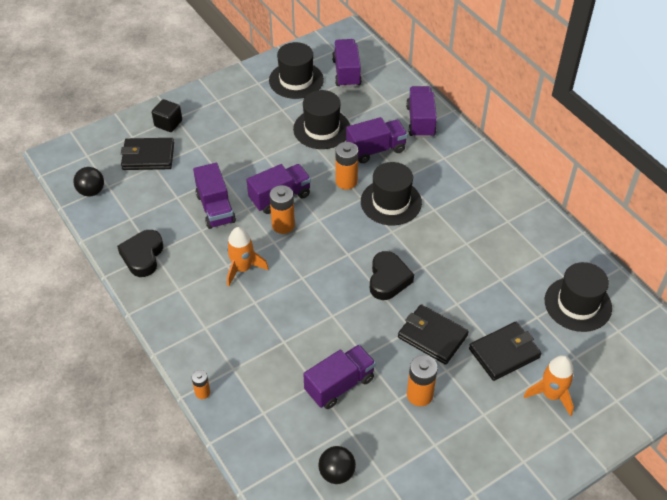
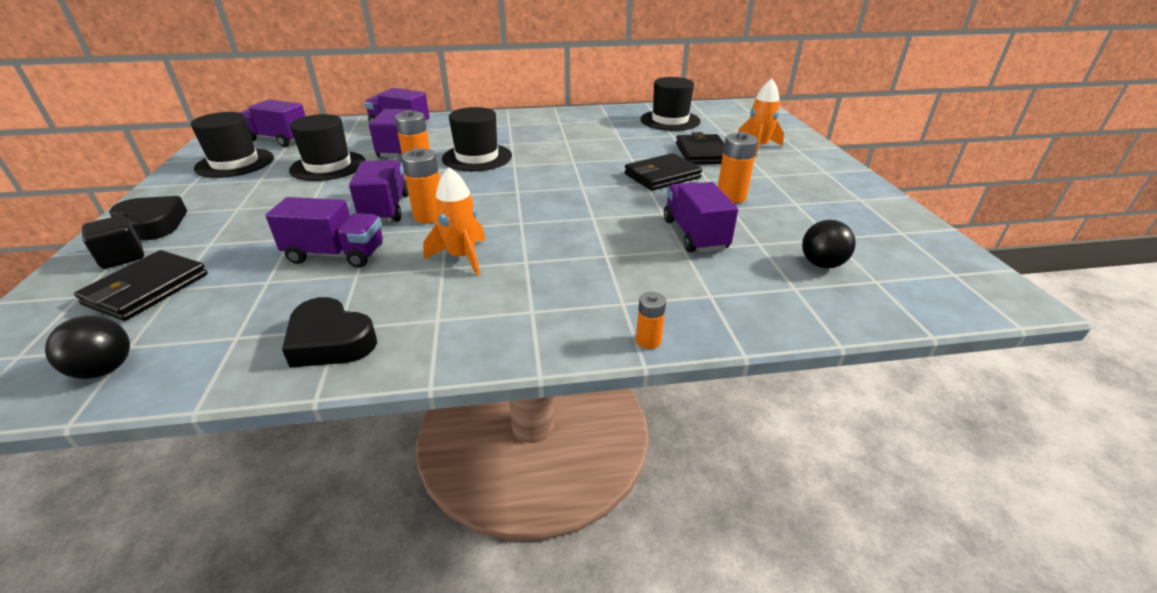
camera: 65 degrees left, 15 degrees down
black heart [370,251,414,300] -> black heart moved to [109,196,187,240]

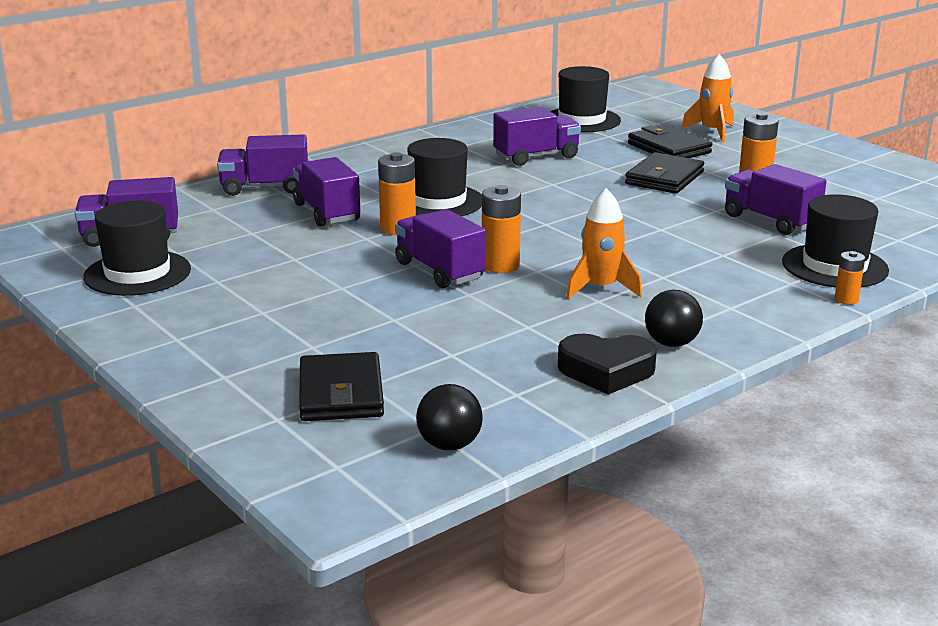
camera: 30 degrees left, 10 degrees down
black cube [82,215,144,269] -> none
black heart [109,196,187,240] -> none
purple truck [266,197,383,268] -> purple truck moved to [493,107,581,166]
black hat [289,114,366,181] -> black hat moved to [782,194,889,287]
black ball [802,220,856,269] -> black ball moved to [645,290,703,347]

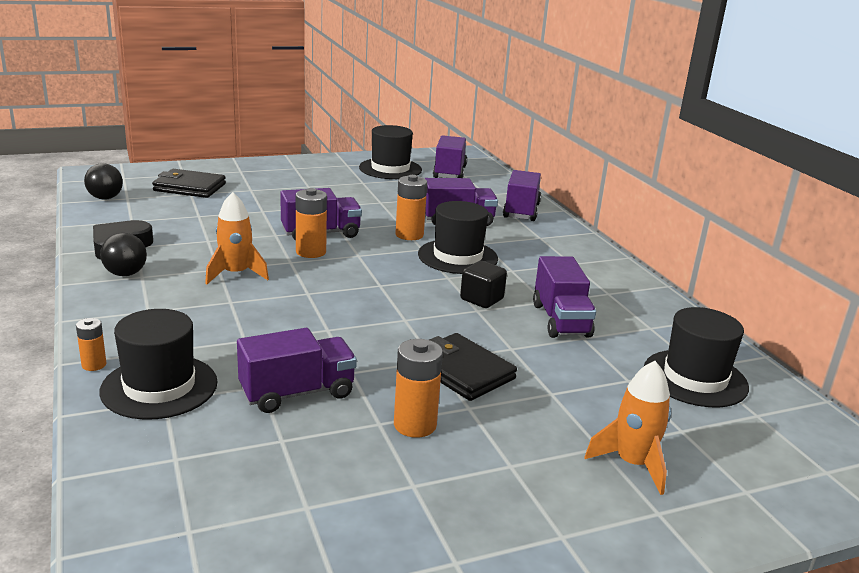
camera: 105 degrees right, 0 degrees up
black wallet [628,125,712,158] -> none
none -> black cube [460,261,507,308]

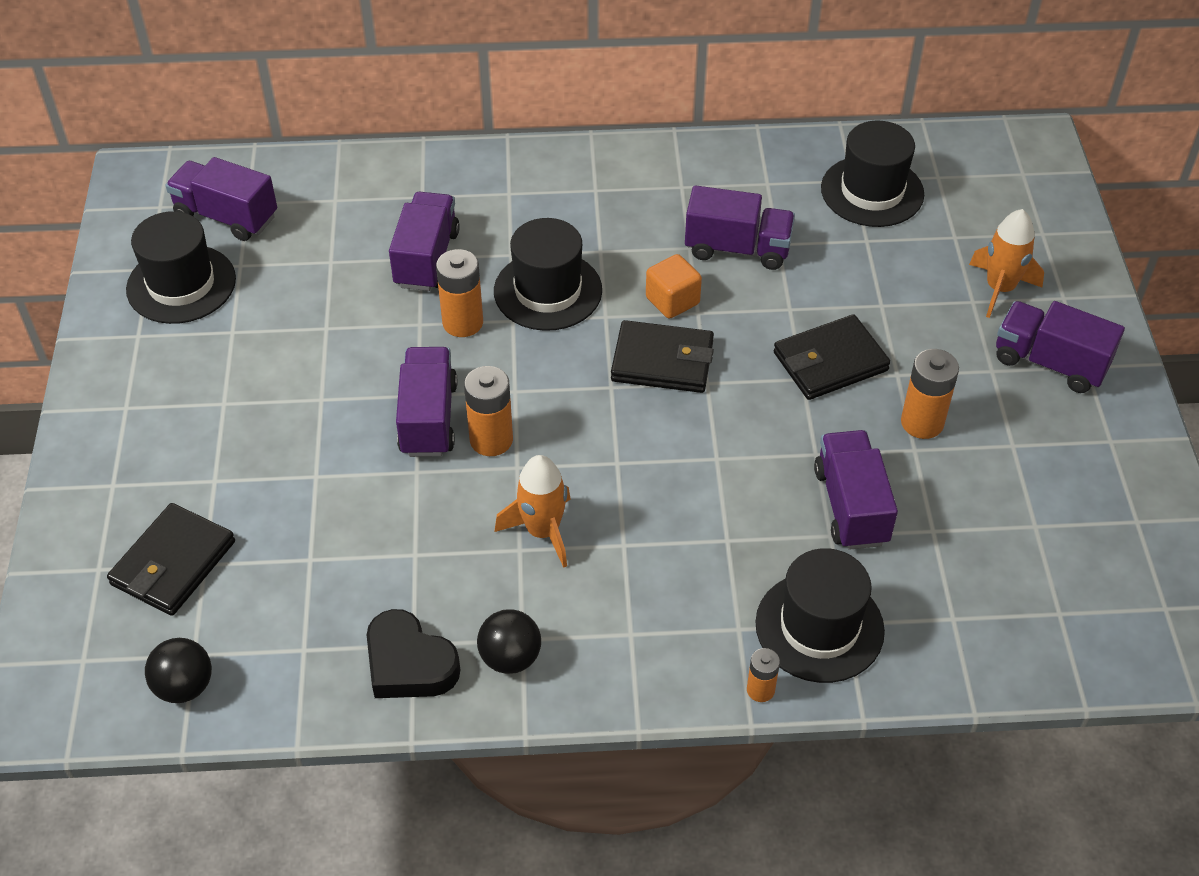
camera: 70 degrees left, 25 degrees up
black cube [460,261,507,308] -> orange cube [646,254,702,319]
purple truck [503,170,541,221] -> purple truck moved to [996,301,1125,393]
none -> black wallet [611,320,714,393]

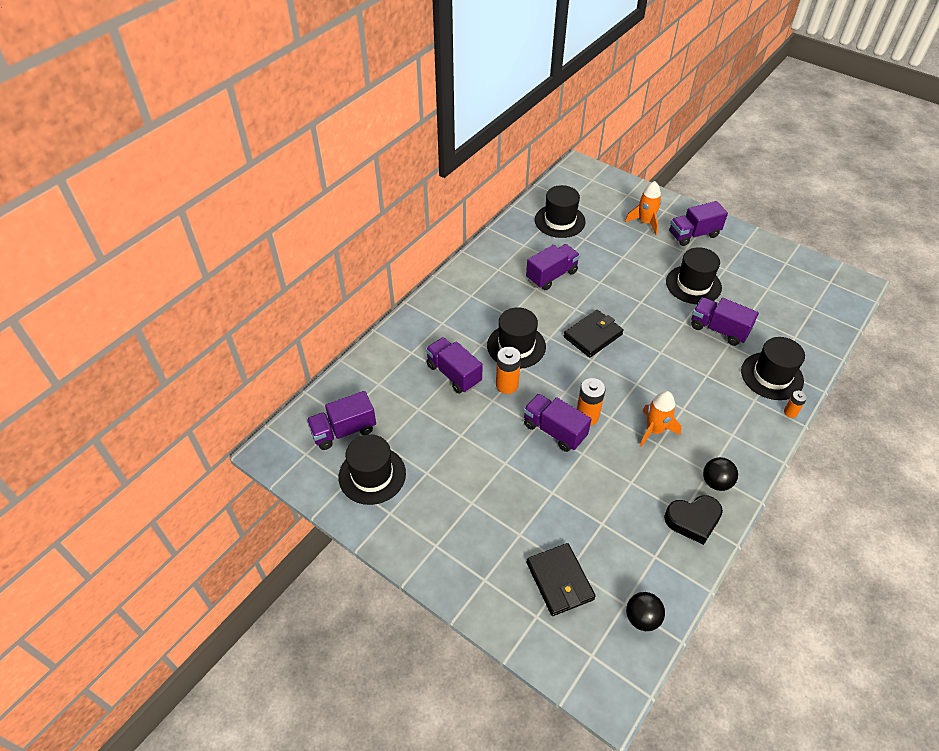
camera: 50 degrees left, 0 degrees up
orange cube [646,254,702,319] -> none
black wallet [774,314,890,400] -> none
orange battery [901,349,959,439] -> black hat [666,247,722,304]

